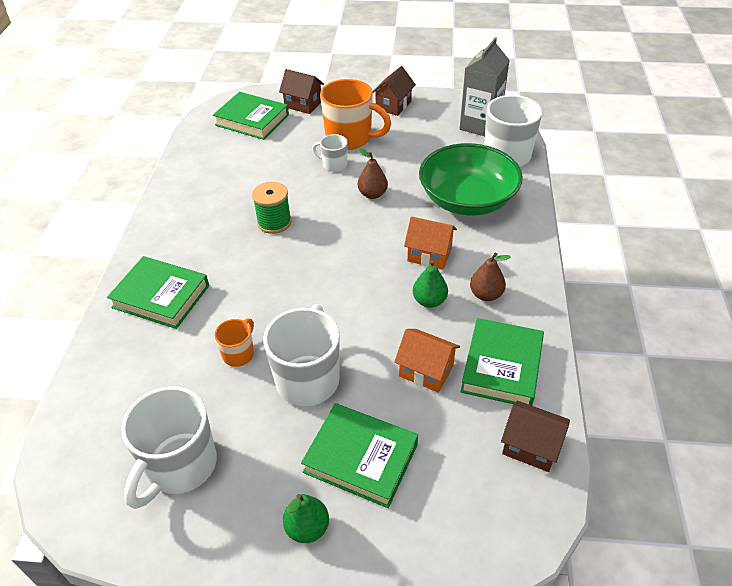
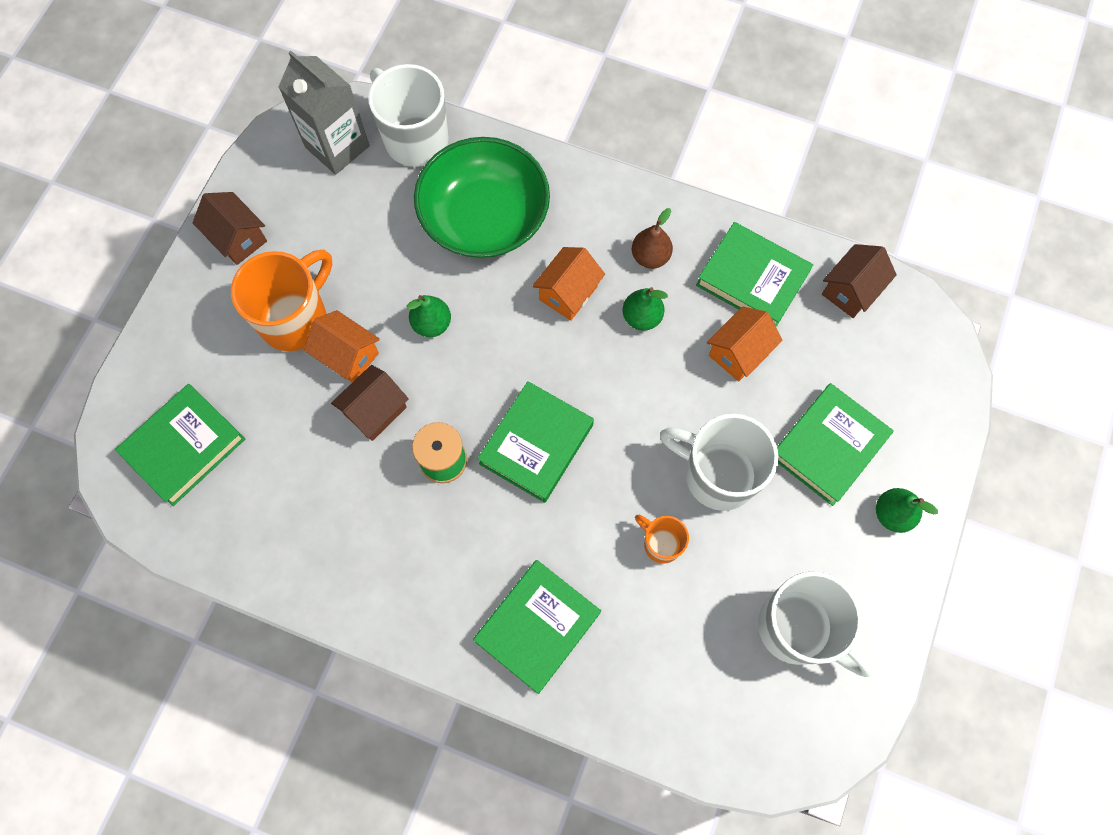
camera: 75 degrees left, 25 degrees up
brown house [279,69,324,114] -> brown house moved to [331,365,409,441]
white mug [312,134,348,172] -> orange house [304,310,380,382]
brown pear [358,148,388,199] -> green pear [407,295,451,337]
none -> green book [477,381,594,503]

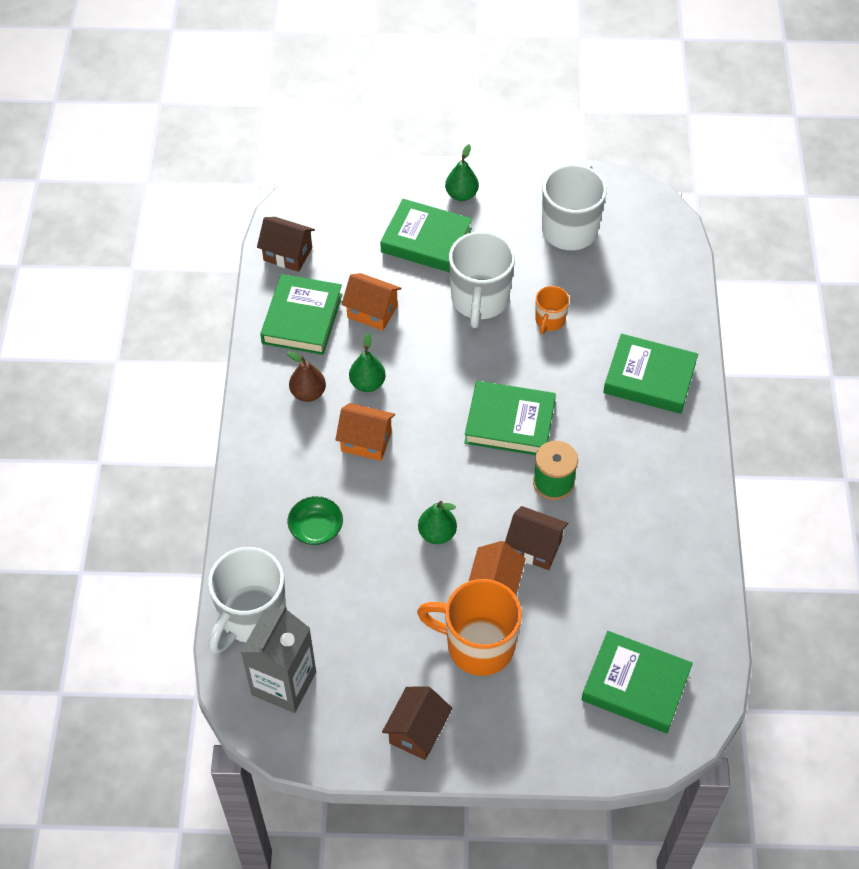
camera: 110 degrees left, 15 degrees down
green bowl [414,137,550,258] -> green bowl [288,496,343,545], size x0.43

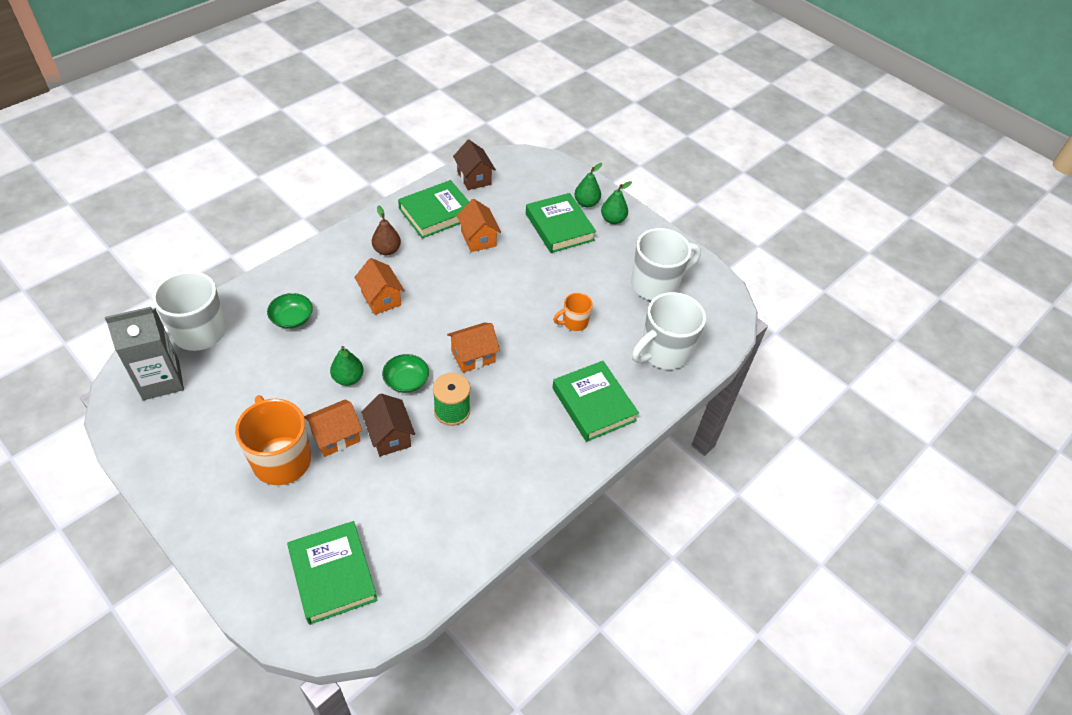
camera: 40 degrees right, 5 degrees down
green pear [349,333,386,392] -> green pear moved to [574,163,602,207]
brown house [382,686,453,760] -> none
white mug [449,231,515,328] -> white mug moved to [632,292,706,369]
green book [464,381,556,455] -> orange house [447,323,500,373]
none -> green bowl [382,354,429,393]

